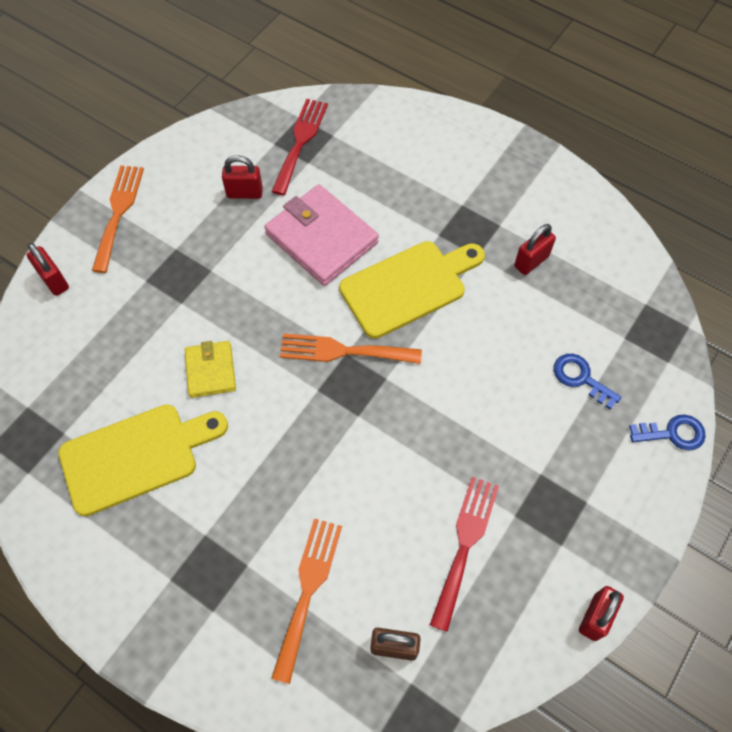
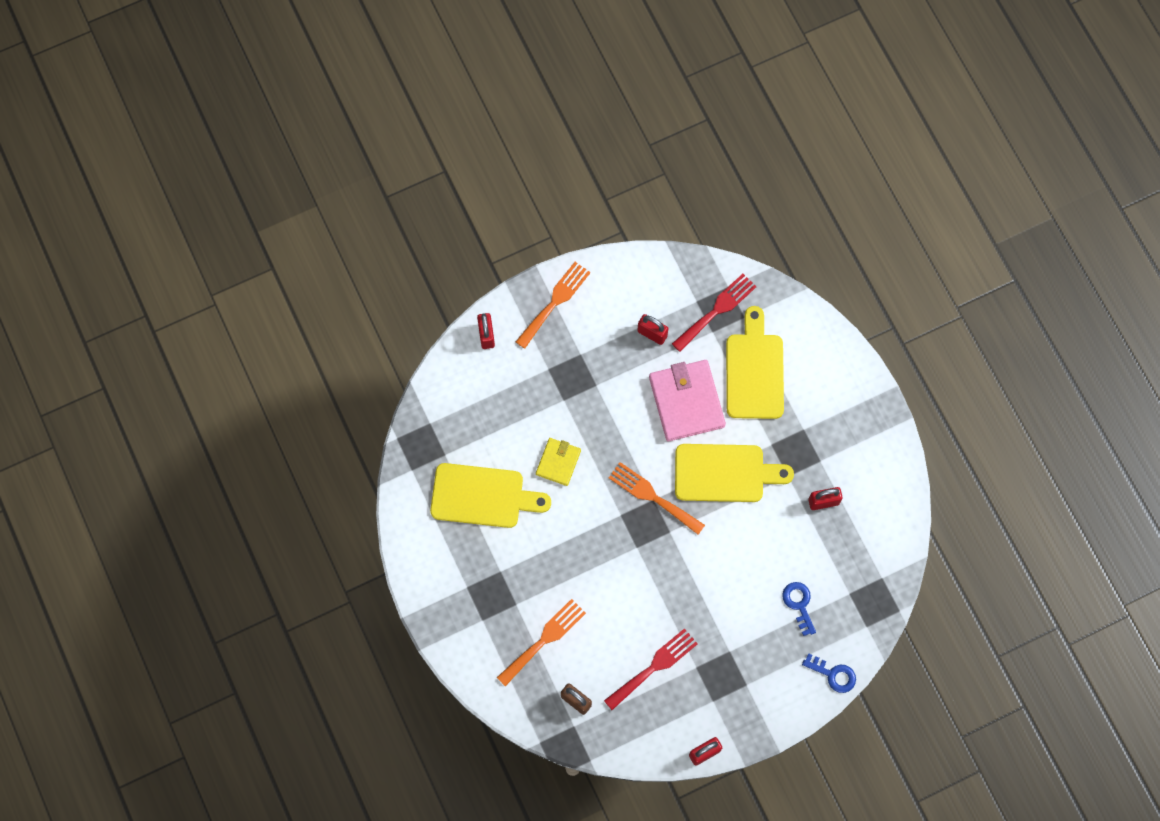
camera: 30 degrees right, 10 degrees up
none -> yellow cutting board [726,306,784,419]

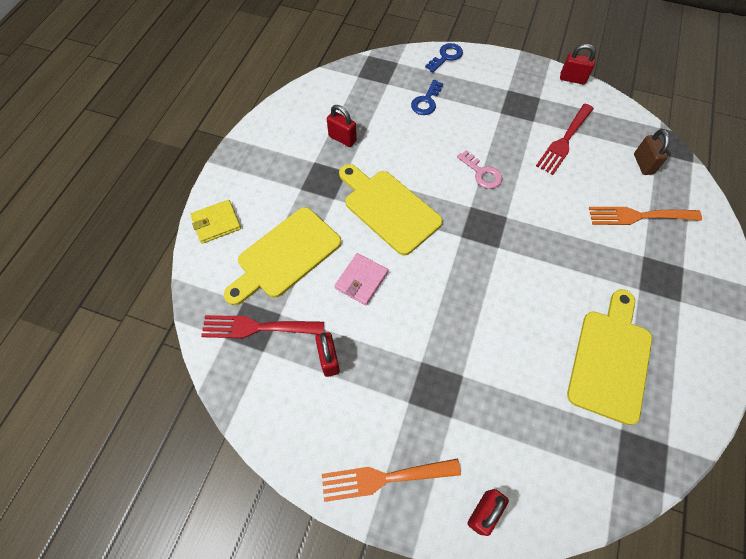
camera: 135 degrees left, 10 degrees down
yellow cutting board [430,463,551,528] -> yellow cutting board turned 60 degrees clockwise [567,289,652,425]
yellow wallet [536,438,581,486] -> yellow wallet moved to [190,200,241,244]
red fork [604,628,698,710] -> red fork turned 60 degrees counterclockwise [536,104,594,175]
orange fork [609,462,705,535] -> none
pink wallet [649,360,726,441] -> pink wallet [334,253,388,305], size x0.56
blue key [802,653,856,693] -> blue key turned 60 degrees clockwise [425,43,463,72]
none -> pink key [457,150,502,189]

